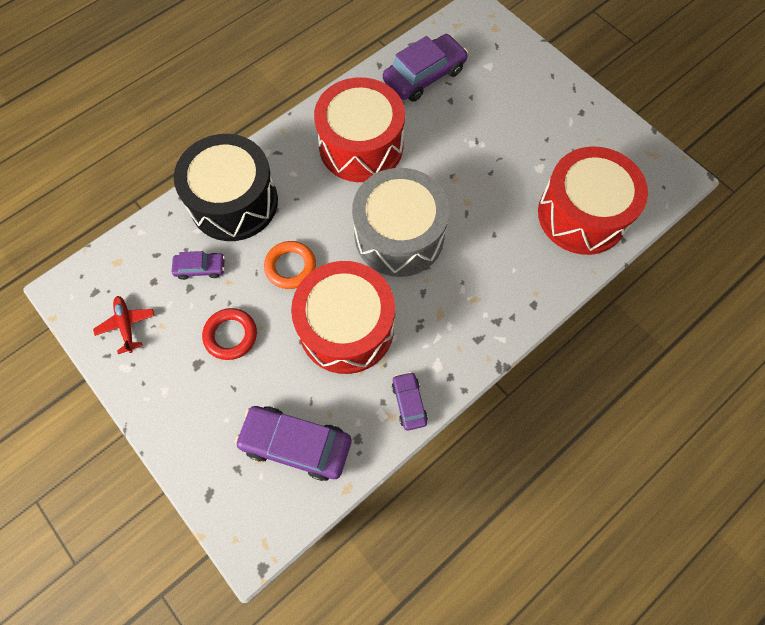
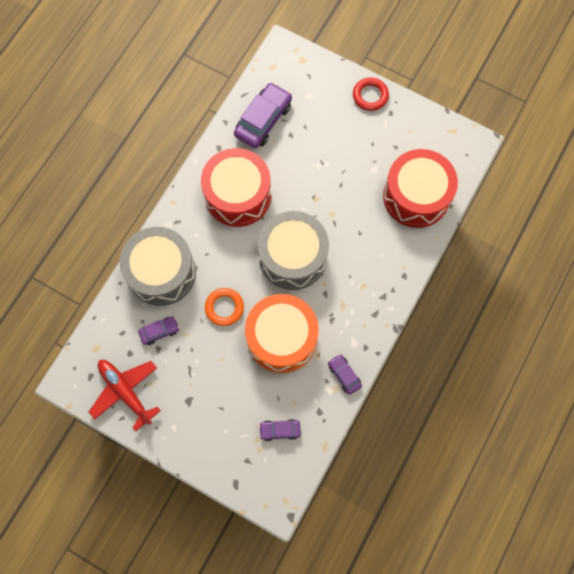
camera: 20 degrees left, 5 degrees up
red plane [93,296,155,354] -> red plane [89,360,161,432], size x1.74
black drum [174,134,278,241] -> grey drum [119,227,196,306]
red ring [202,308,257,360] -> red ring moved to [353,77,389,111]
purple car [235,406,351,481] -> purple car [259,419,301,441], size x0.53
red drum [291,261,395,374] -> orange drum [245,294,319,373]

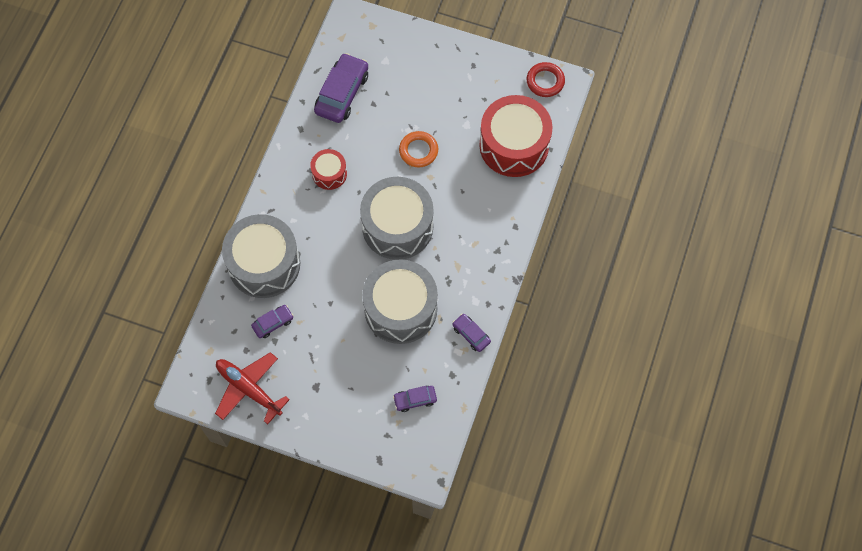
camera: 10 degrees left, 5 degrees down
red drum [201,148,271,227] -> red drum [310,149,347,190], size x0.50
orange ring [205,288,244,326] -> orange ring moved to [399,131,438,167]
orange drum [245,294,319,373] -> grey drum [362,259,438,344]
red ring [353,77,389,111] -> red ring moved to [527,62,565,97]

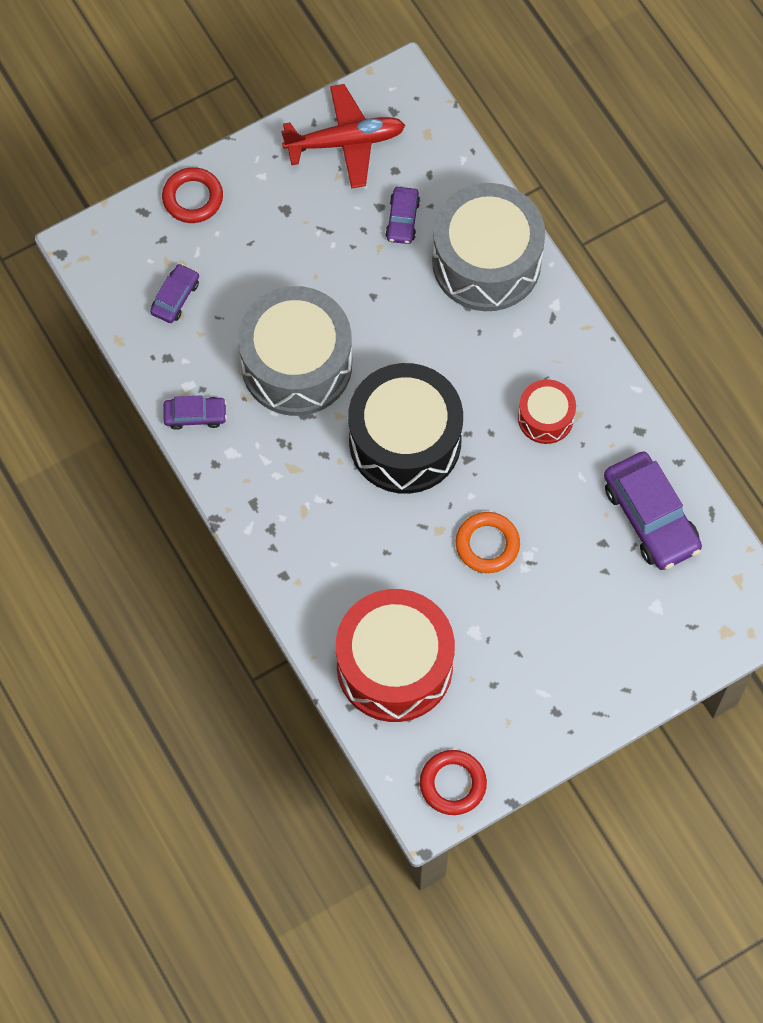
camera: 130 degrees right, 0 degrees up
grey drum [360,177,434,260] -> black drum [348,363,463,494]
none -> red ring [162,167,223,223]

